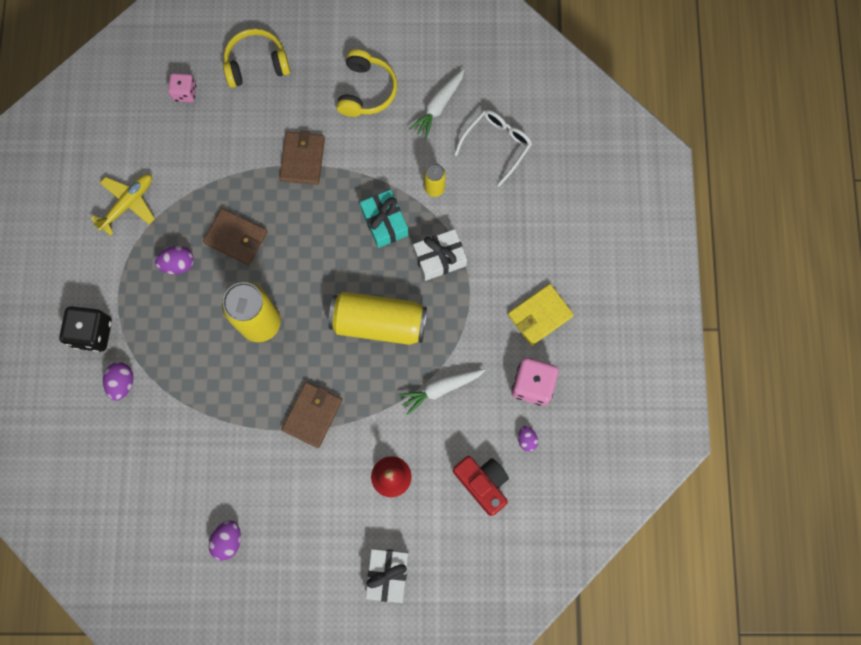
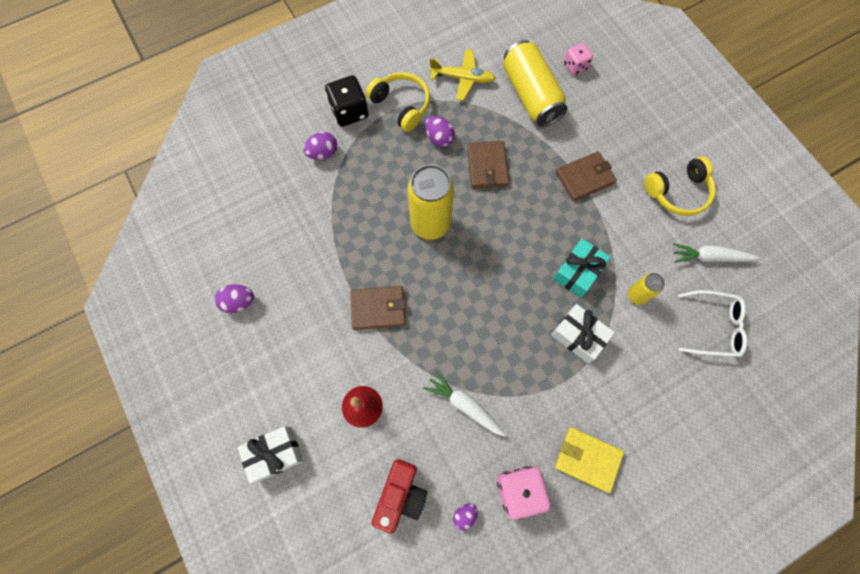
camera: 60 degrees right, 5 degrees down
yellow headphones [223,29,290,88] -> yellow headphones moved to [366,72,430,132]
yellow can [328,292,427,345] -> yellow can moved to [503,40,568,127]

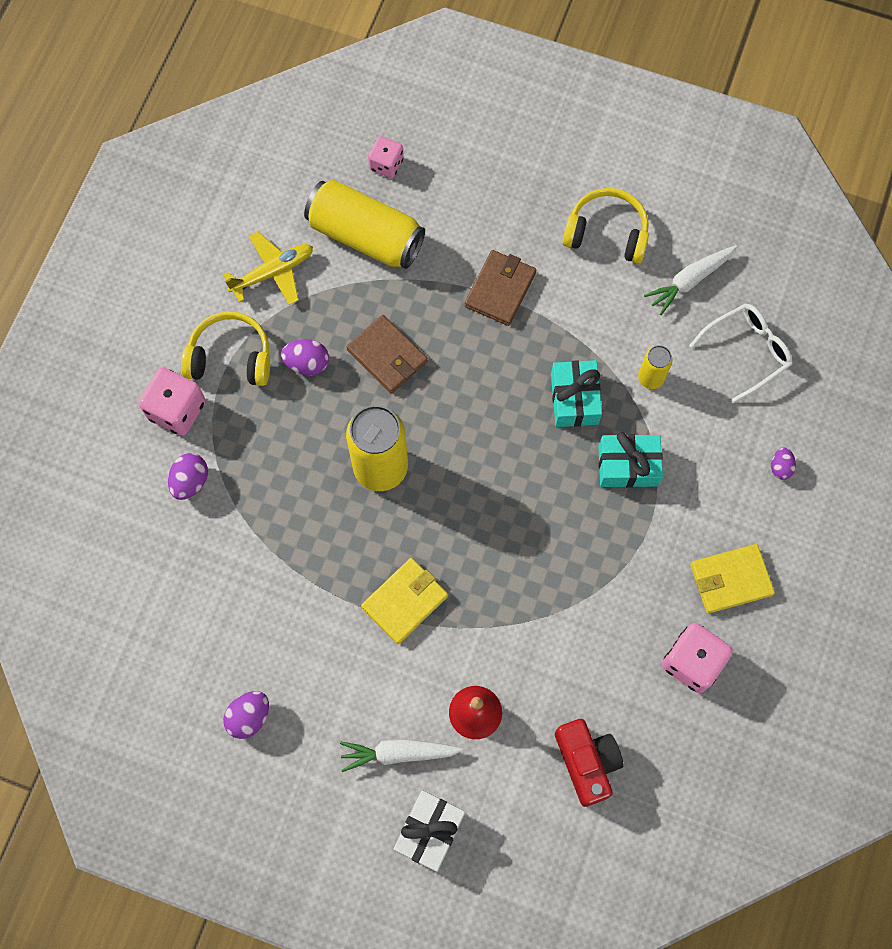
camera: 40 degrees left, 0 degrees up
black dice [325,75,369,127] -> pink dice [139,368,205,436]
brown wallet [351,286,406,330] -> yellow wallet [361,558,448,644]
white carrot [423,370,506,437] -> white carrot moved to [340,739,463,772]
purple egg [453,503,478,530] -> purple egg moved to [771,448,796,480]
white gift [551,304,615,363] -> turquoise gift [598,432,663,487]
yellow headphones [644,157,716,216] -> yellow headphones turned 105 degrees counterclockwise [562,188,649,264]

